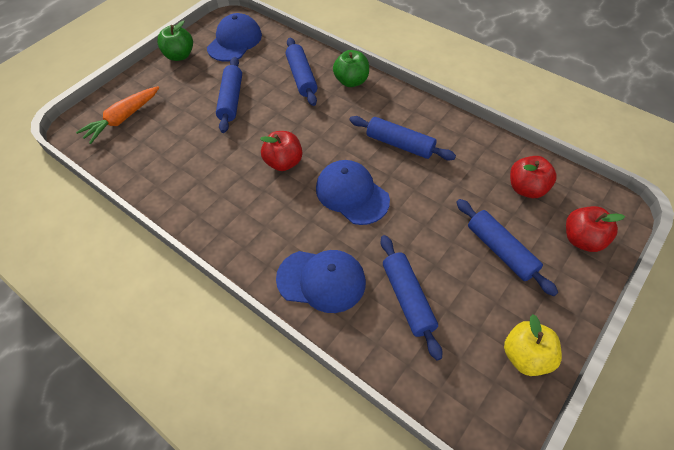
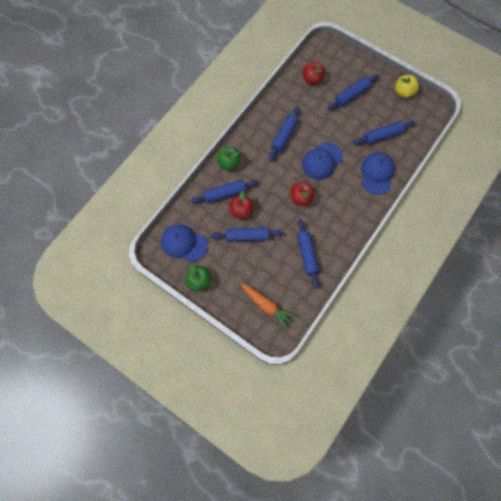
camera: 95 degrees left, 15 degrees up
red apple [566,206,625,252] -> red apple moved to [229,191,254,219]
none -> blue rolling pin [297,219,320,288]

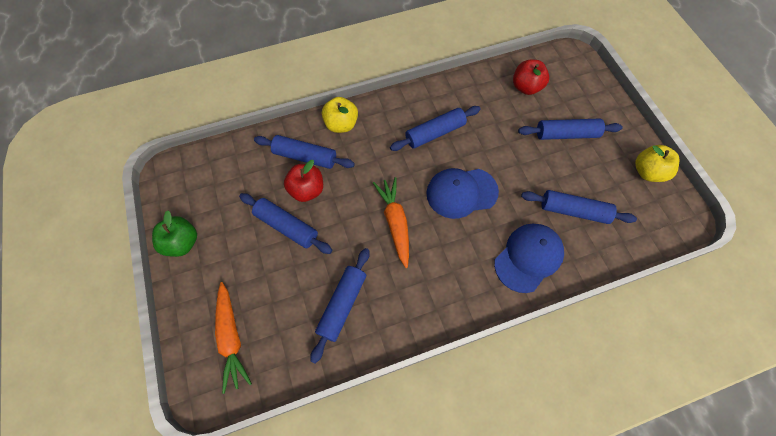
camera: 35 degrees right, 5 degrees down
blue cap [161,224,208,262] -> none
green apple [217,147,241,171] -> yellow apple [322,97,358,133]
red apple [290,182,315,206] -> orange carrot [373,177,409,268]

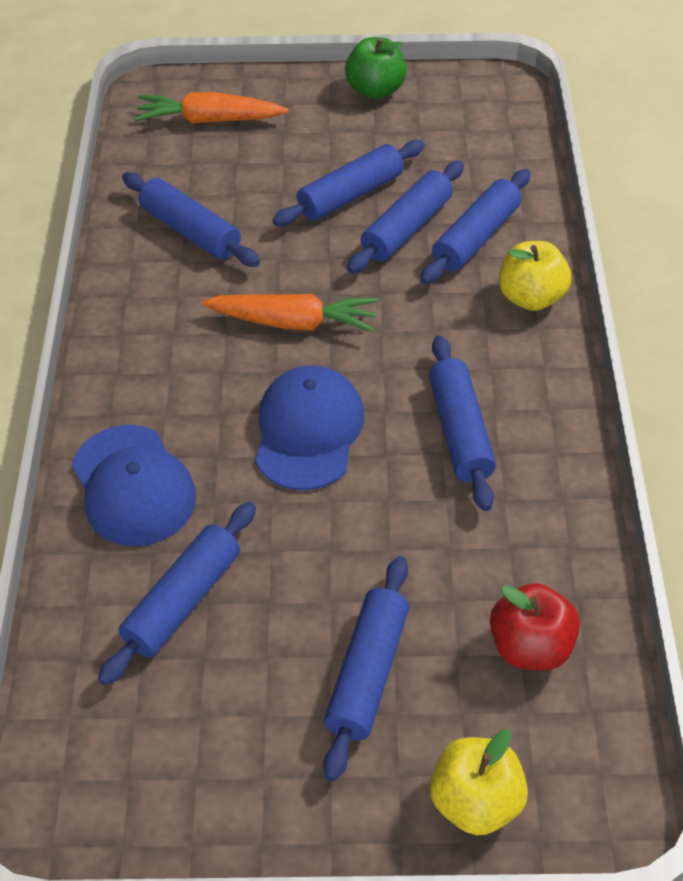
camera: 110 degrees right, 15 degrees down
red apple [284,160,323,202] -> blue rolling pin [347,161,464,274]
yellow apple [635,145,679,182] -> yellow apple moved to [430,730,528,835]

